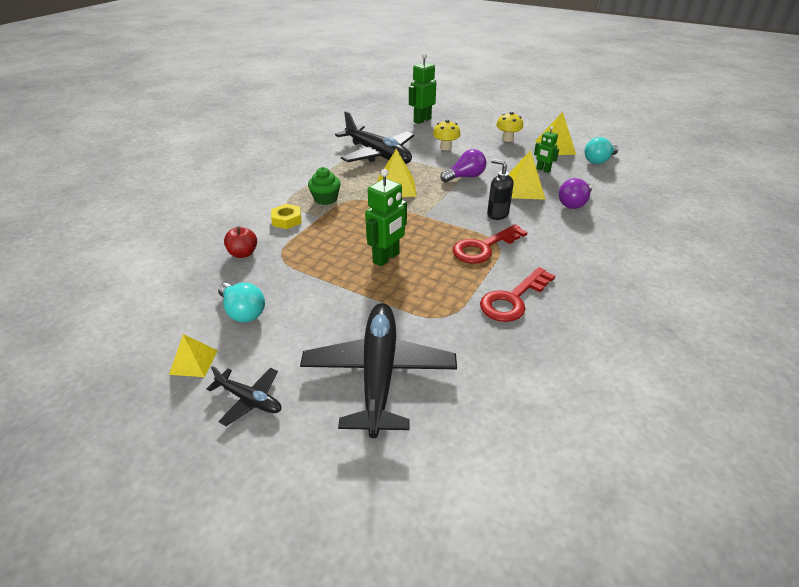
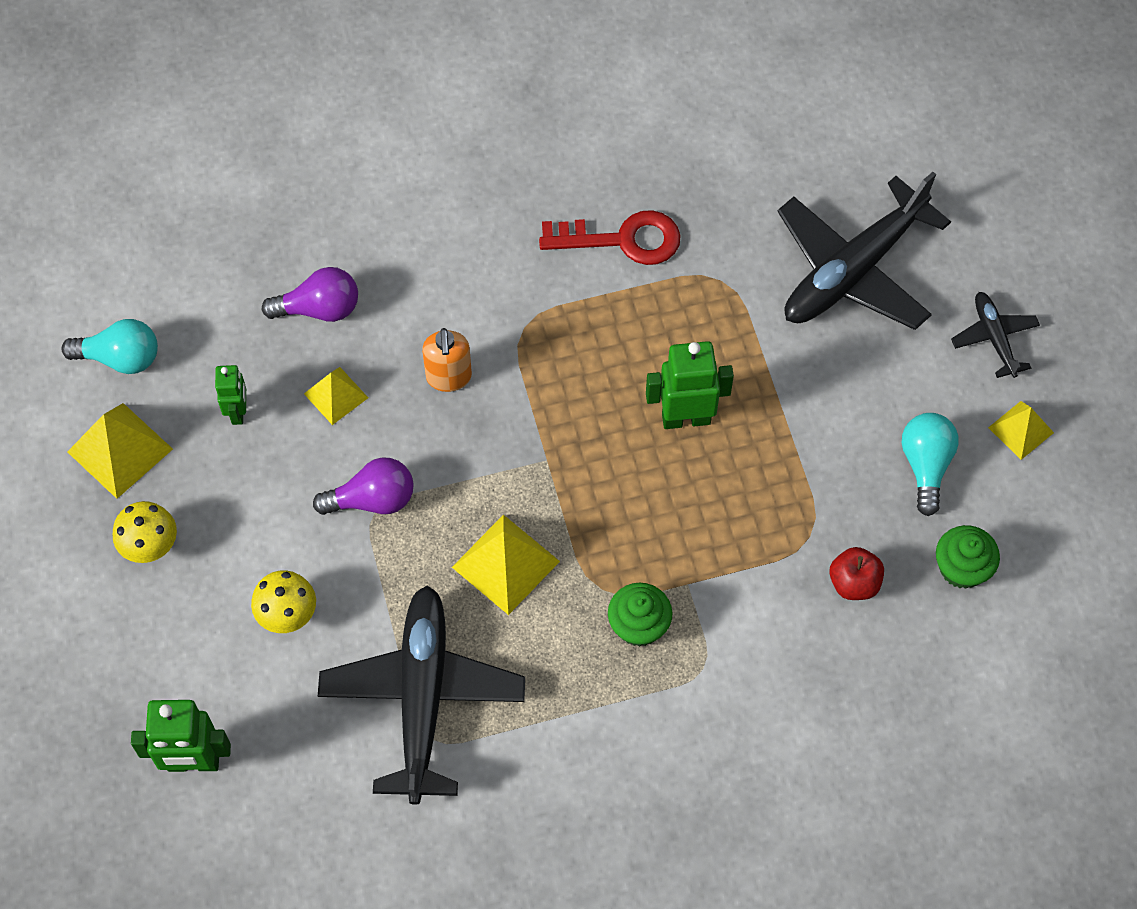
camera: 135 degrees left, 25 degrees up
yellow nut [271,204,302,229] -> none
purple light bulb [440,149,487,182] -> purple light bulb turned 150 degrees clockwise [313,457,413,515]
red key [452,224,527,263] -> none
black soap dispenser [487,159,514,220] -> orange soap dispenser [422,328,472,392]
yellow pyramid [509,150,546,200] -> yellow pyramid [304,367,368,425], size x0.62
none -> green cupcake [936,525,1000,589]

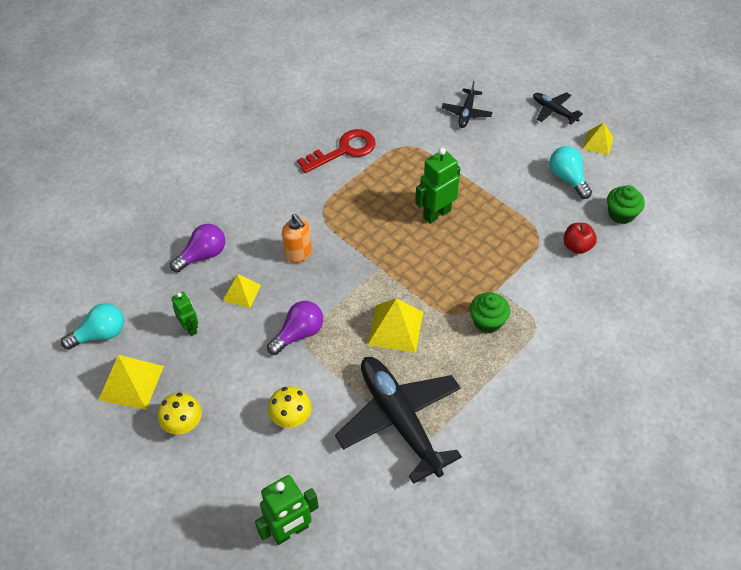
camera: 30 degrees left, 10 degrees down
black plane [777,172,951,330] -> black plane [442,81,492,128], size x0.48

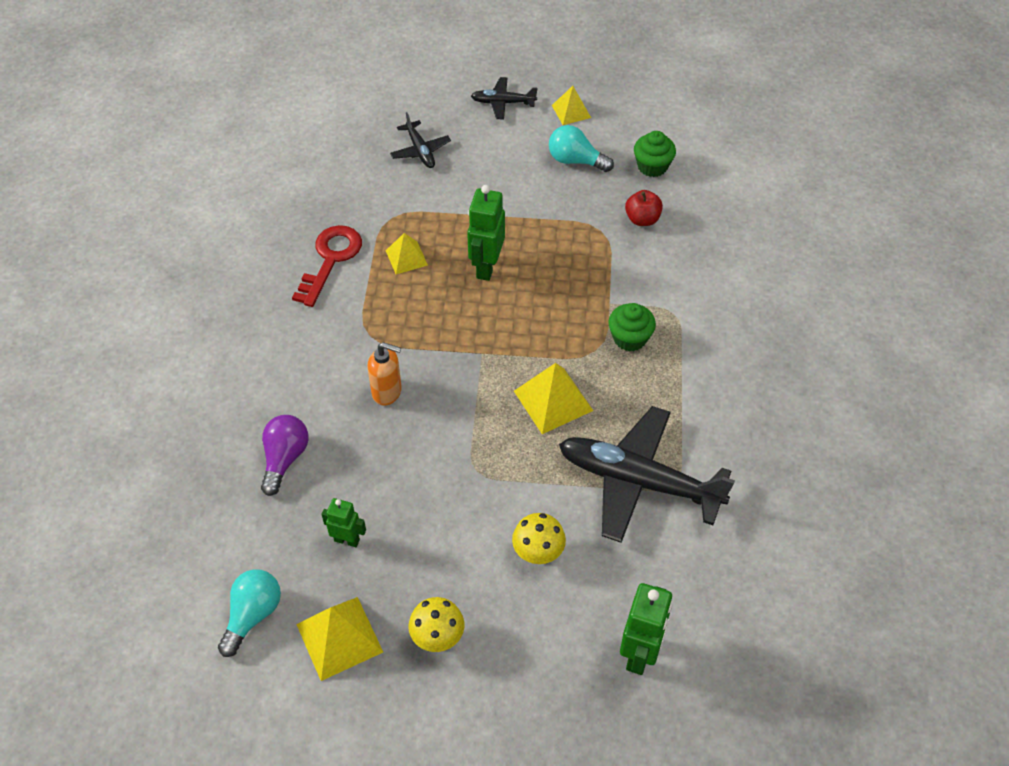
camera: 40 degrees left, 0 degrees up
yellow pyramid [223,274,261,308] -> yellow pyramid moved to [386,233,428,274]
purple light bulb [267,301,323,355] -> none

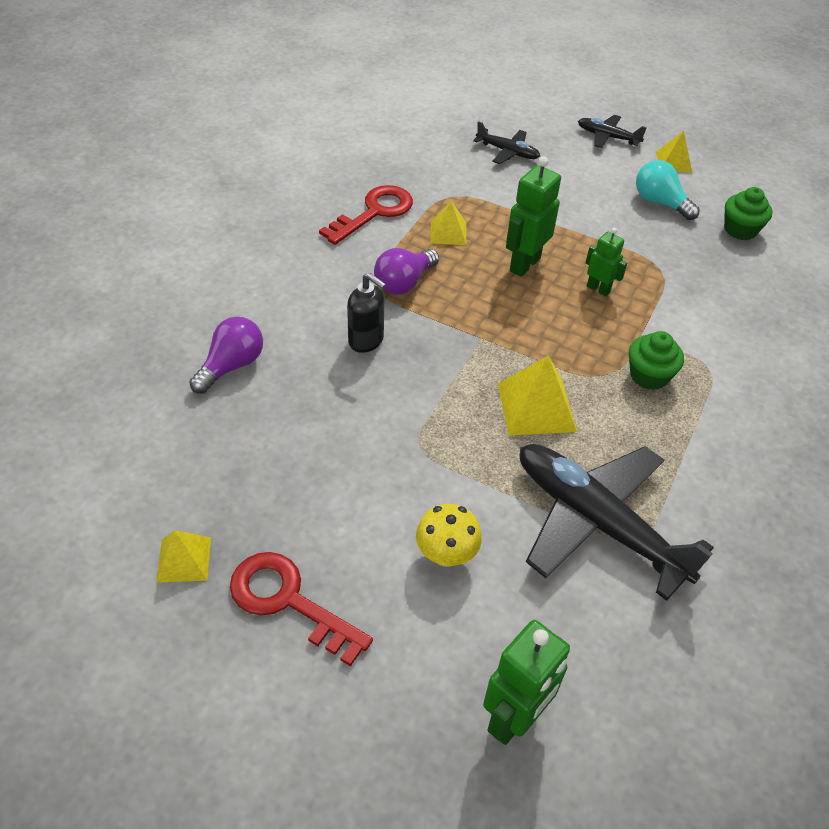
camera: 20 degrees right, 5 degrees down
turquoise light bulb [218,569,281,657] -> none
yellow pyramid [296,597,383,681] -> yellow pyramid [156,530,211,583], size x0.62
green robot [322,498,366,547] -> green robot moved to [586,228,627,297]
orange soap dispenser [367,342,402,406] -> black soap dispenser [347,272,386,353]
black plane [390,112,451,168] -> black plane turned 60 degrees counterclockwise [473,121,540,164]
yellow mushroom [409,597,464,652] -> red key [230,552,373,667]
red apple [625,190,663,226] -> none
none -> purple light bulb [374,248,439,295]

